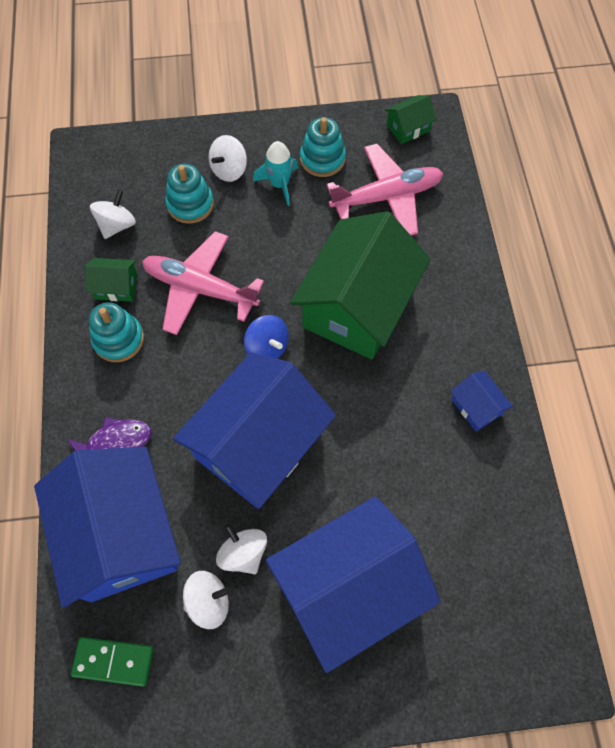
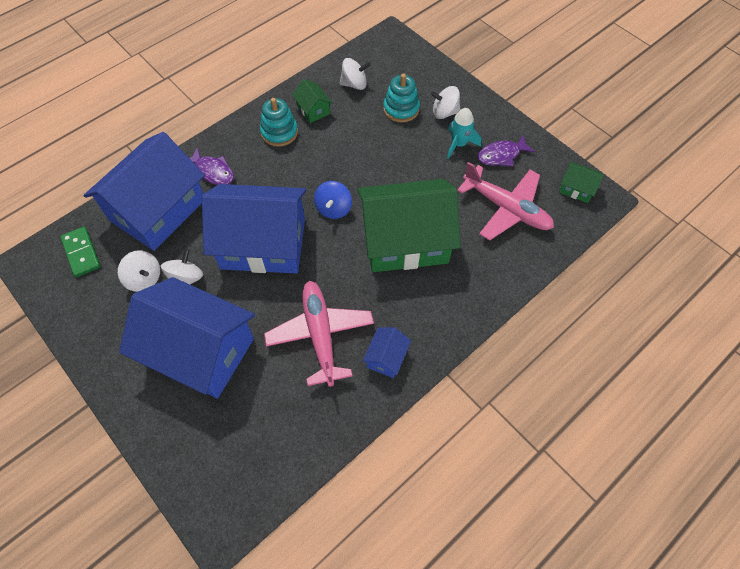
camera: 55 degrees right, 5 degrees down
pink plane [142,231,264,335] -> pink plane moved to [264,281,374,387]
turquoise stacking toy [300,117,346,177] -> purple fish [477,135,536,167]

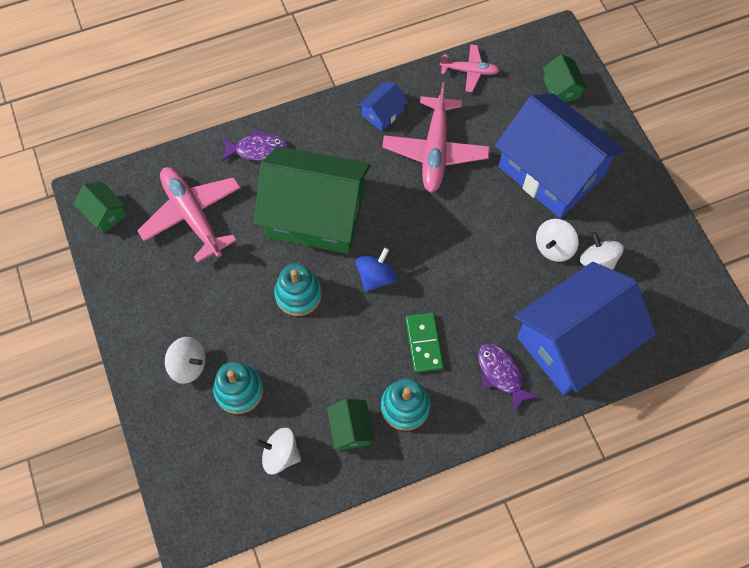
camera: 160 degrees left, 5 degrees up
green domino [60,227,101,277] -> green domino moved to [405,313,444,373]
blue house [202,184,307,273] -> none
turquoise rocket [447,108,481,159] -> none
purple fish [477,135,536,167] -> purple fish moved to [221,129,288,162]
none -> turquoise stacking toy [274,263,322,316]
none -> pink plane [440,44,500,92]
none -> green house [543,54,587,102]

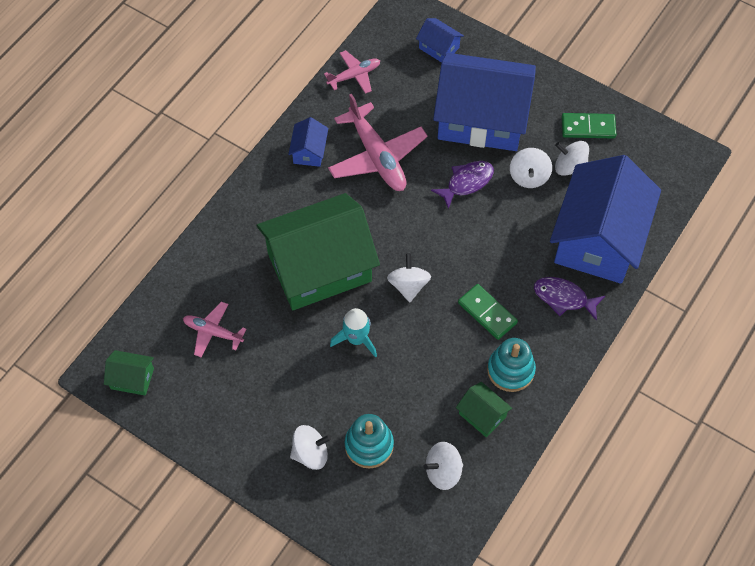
camera: 35 degrees left, 5 degrees down
pink plane [137,167,241,263] -> pink plane [183,302,246,357], size x0.56
purple fish [221,129,288,162] -> purple fish moved to [431,161,494,209]
turquoise stacking toy [274,263,322,316] -> turquoise rocket [330,308,377,358]
blue spinning top [356,248,397,292] -> white spinning top [387,253,431,302]
green house [543,54,587,102] -> blue house [416,18,464,63]
none -> green domino [562,113,617,139]

